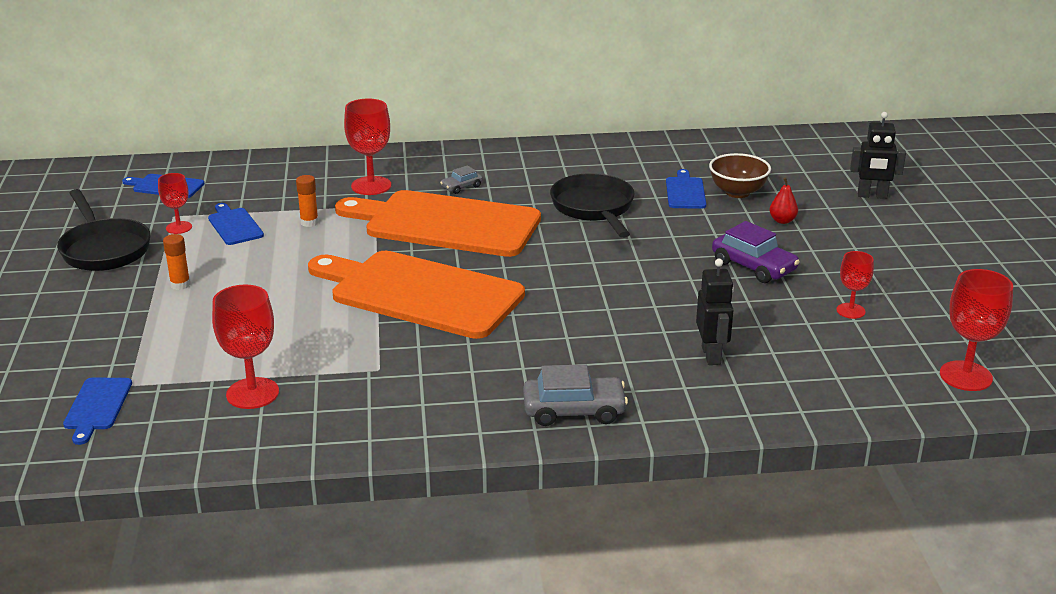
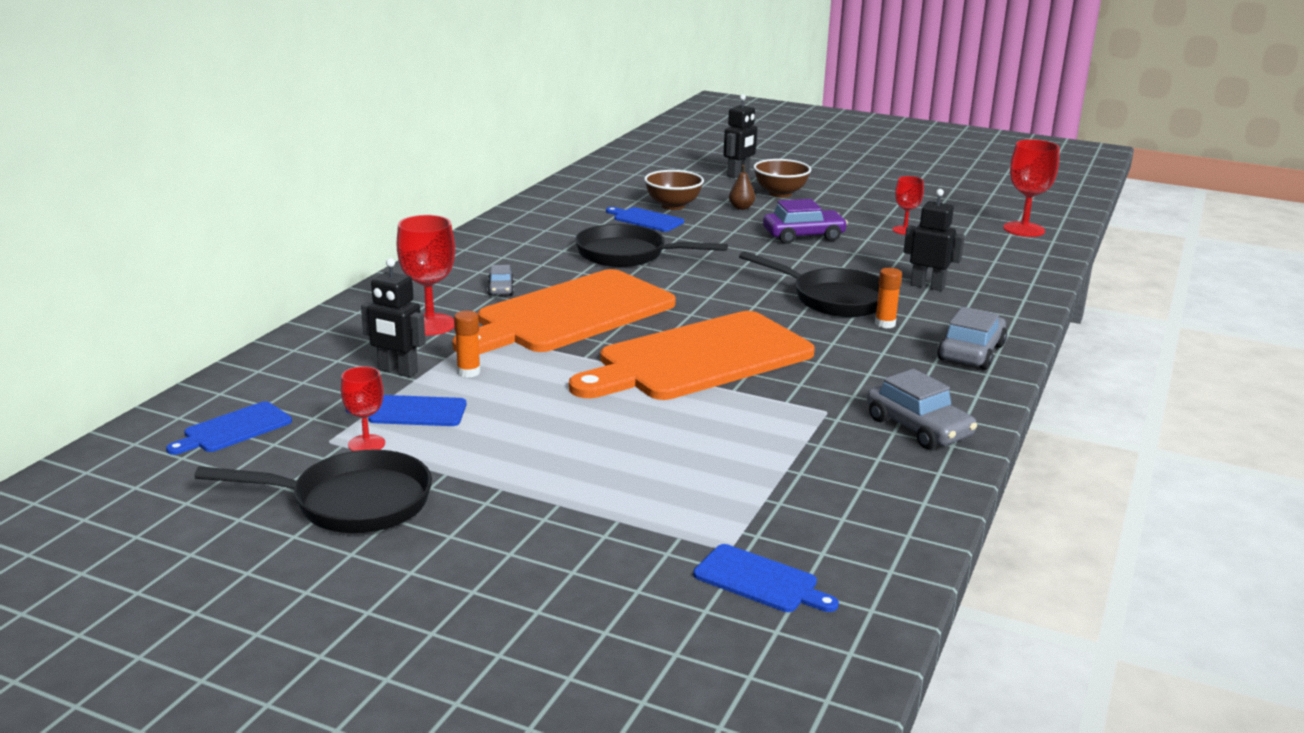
camera: 60 degrees left, 5 degrees down
orange glue stick [163,234,191,290] -> orange glue stick moved to [875,268,902,329]
red goblet [212,284,279,409] -> none
red pear [769,177,798,224] -> brown pear [729,165,755,210]
none -> black robot [361,258,425,377]
none -> black pan [739,251,879,317]
none -> brown bowl [753,159,811,197]
none -> grey car [867,369,977,450]

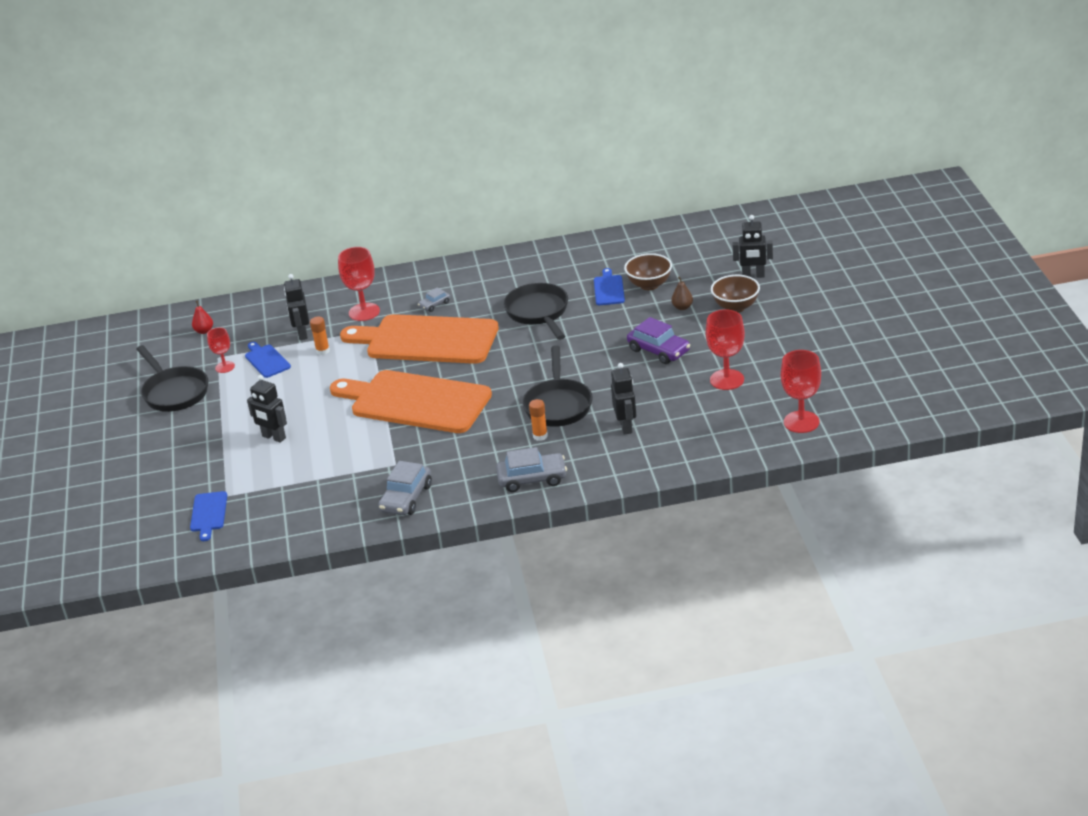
camera: 60 degrees right, 10 degrees up
blue cutting board [166,401,292,455] -> red pear [192,300,213,334]
red goblet [893,176,924,235] -> red goblet [706,309,745,390], size x1.66
none -> black robot [247,375,287,443]

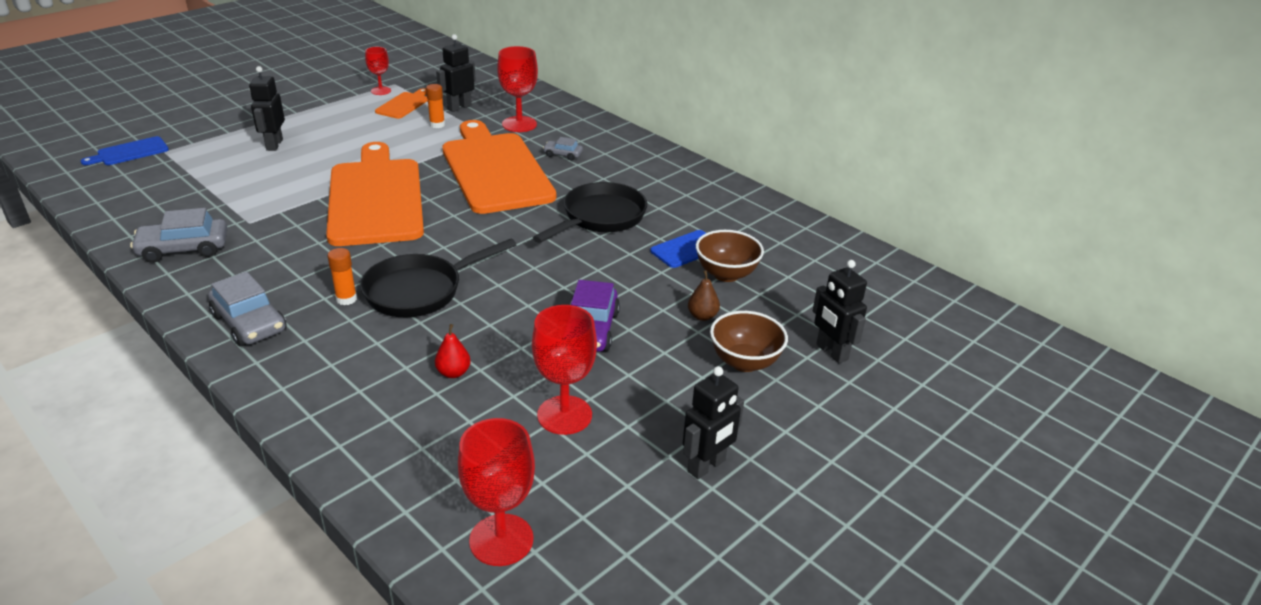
camera: 50 degrees right, 0 degrees up
black pan [136,345,208,412] -> none
red pear [192,300,213,334] -> red pear moved to [435,324,471,378]
blue cutting board [245,342,291,378] -> orange cutting board [375,88,428,119]
black robot [611,363,636,435] -> black robot moved to [683,366,744,479]

